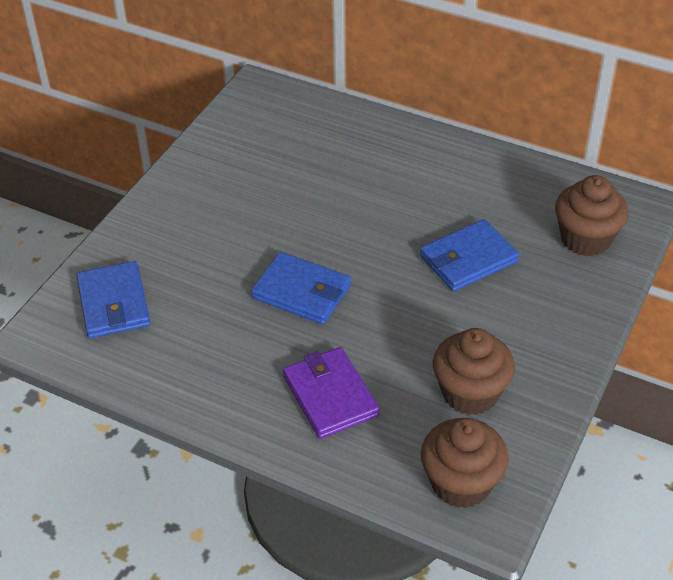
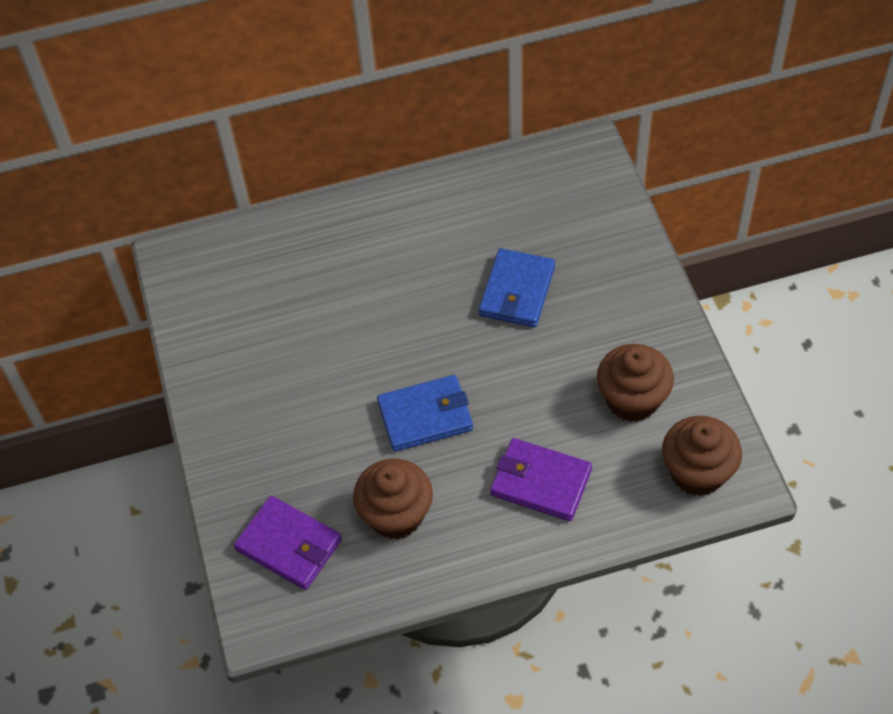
camera: 40 degrees left, 10 degrees up
blue wallet [76,261,150,338] -> purple wallet [234,496,342,590]
brown cupcake [555,175,629,257] -> brown cupcake moved to [353,458,433,540]

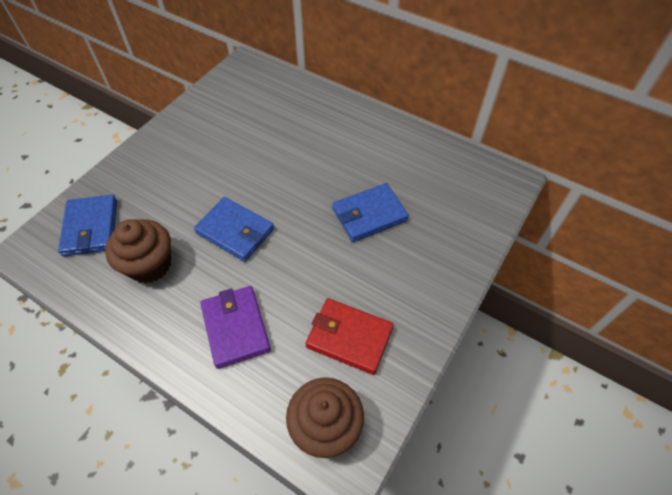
camera: 45 degrees right, 0 degrees up
purple wallet [234,496,342,590] -> blue wallet [58,195,117,256]
brown cupcake [597,344,674,422] -> red wallet [305,298,394,375]

